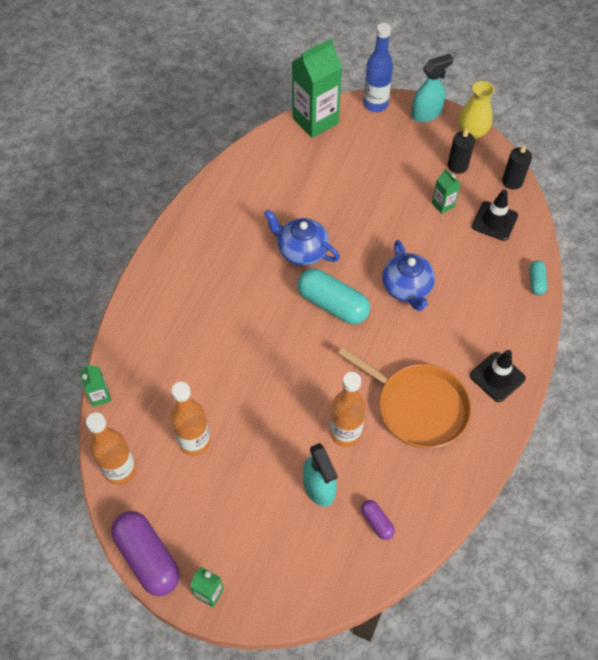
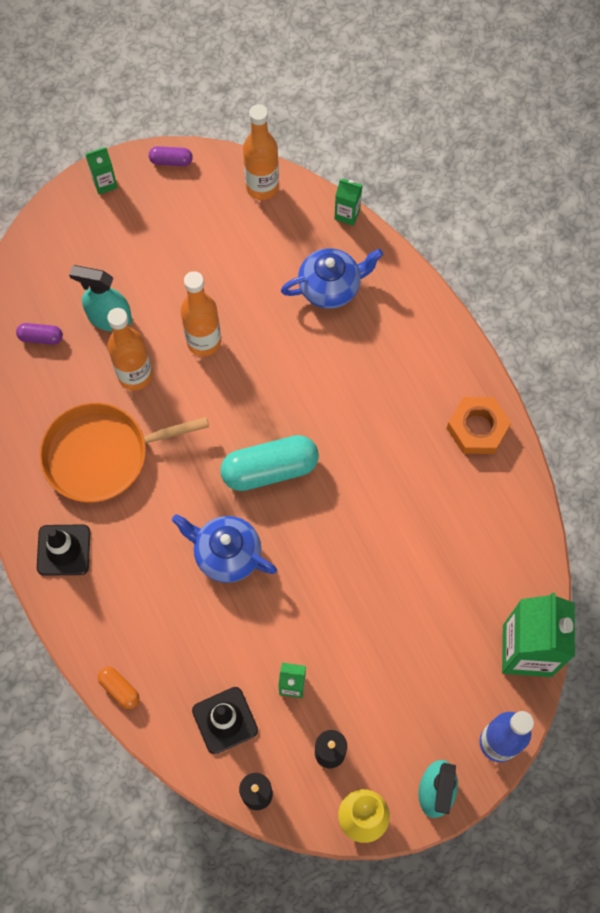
camera: 130 degrees right, 10 degrees up
purple capsule [111,511,180,596] -> purple capsule [149,146,193,166], size x0.49
orange bottle [171,382,211,456] -> orange bottle moved to [181,271,221,357]
blue teapot [264,210,340,266] -> blue teapot moved to [281,248,383,309]
turquoise capsule [530,261,547,295] -> orange capsule [98,667,139,709]
none -> orange nut [447,397,511,454]

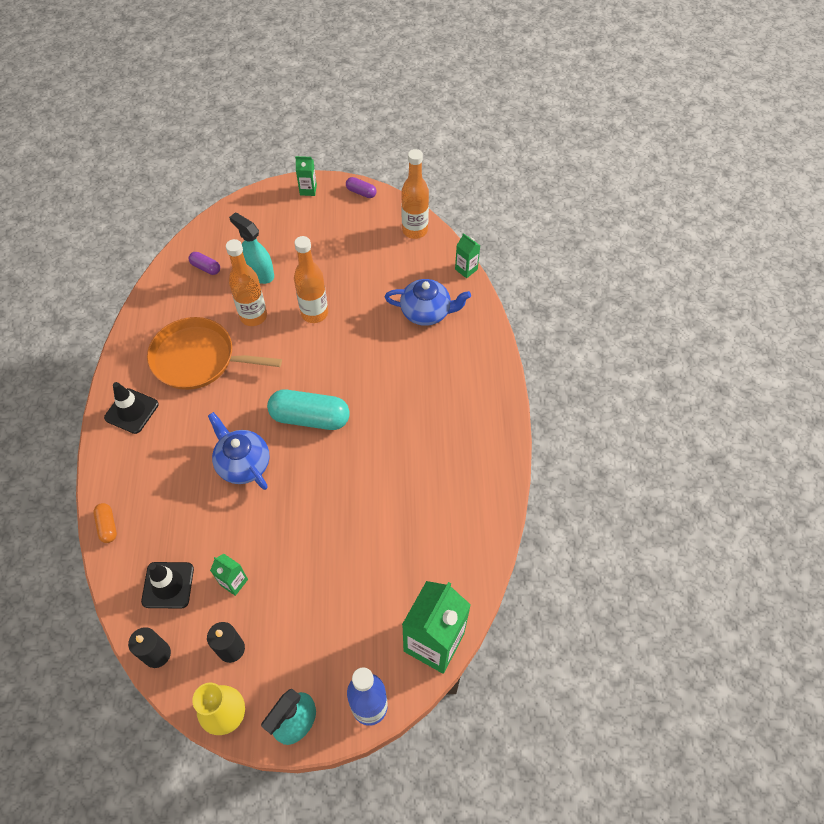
camera: 25 degrees right, 10 degrees down
orange nut [447,397,511,454] -> none

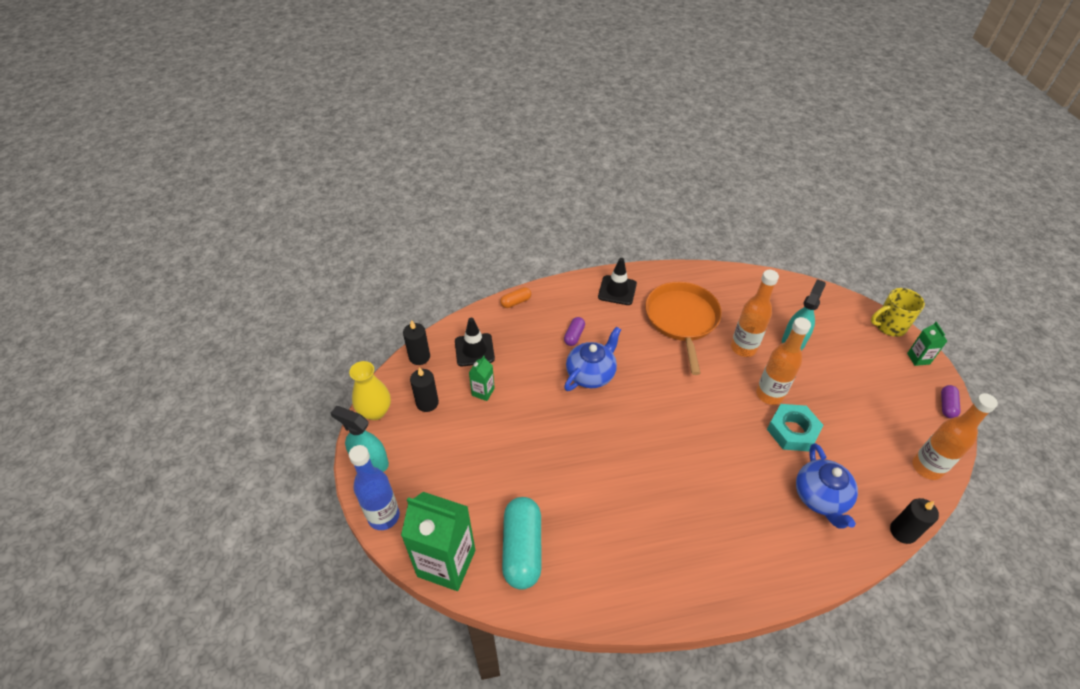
camera: 80 degrees right, 10 degrees down
purple capsule [188,252,220,275] -> purple capsule moved to [564,317,585,346]
turquoise capsule [267,389,350,430] -> turquoise capsule moved to [502,497,542,590]
green carton [455,233,480,278] -> black candle [890,498,939,544]
none -> turquoise nut [767,404,823,451]
none -> yellow mug [871,288,925,337]

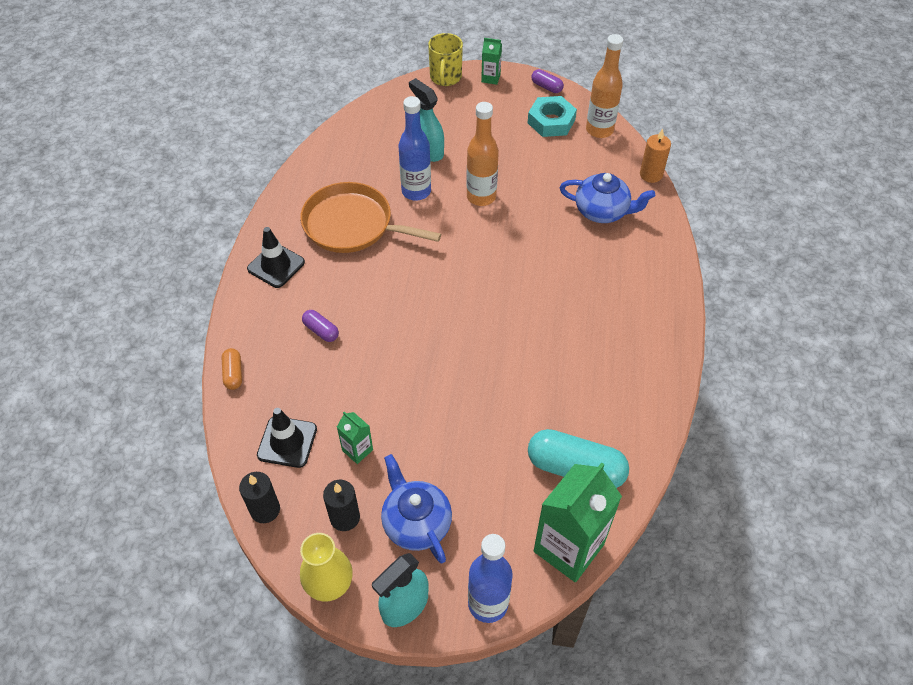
camera: 70 degrees left, 5 degrees up
blue teapot [564,327,621,391] -> blue teapot moved to [381,454,452,563]
orange bottle [731,270,779,357] -> blue bottle [399,96,431,201]
turquoise nut [767,404,823,451] -> turquoise nut moved to [528,96,577,137]
black candle [890,498,939,544] -> orange candle [640,129,671,183]

